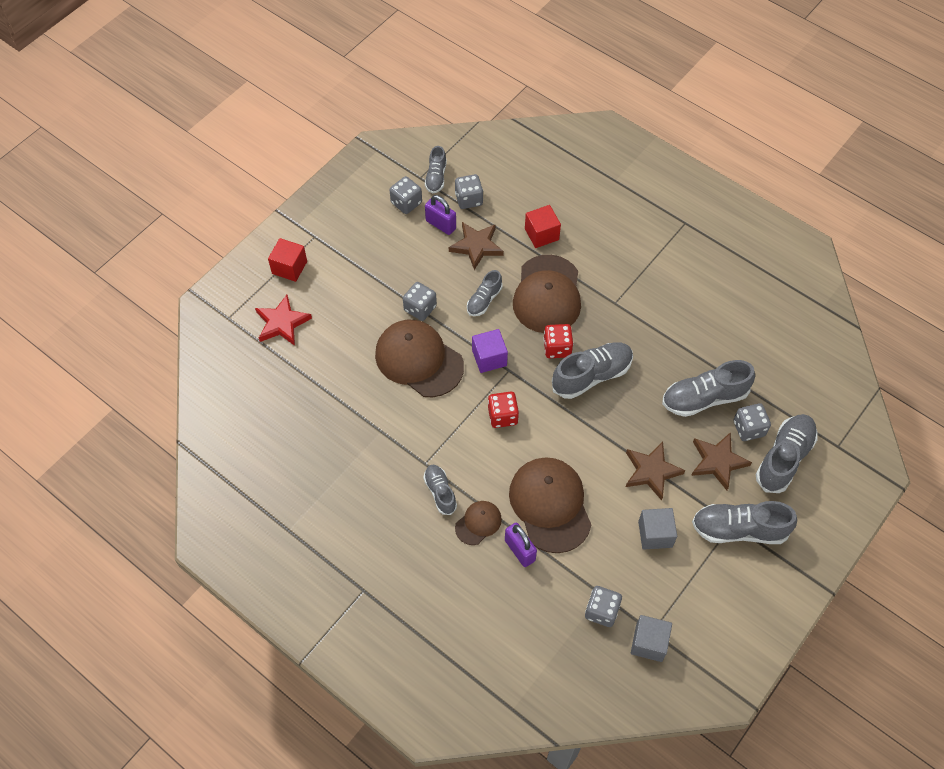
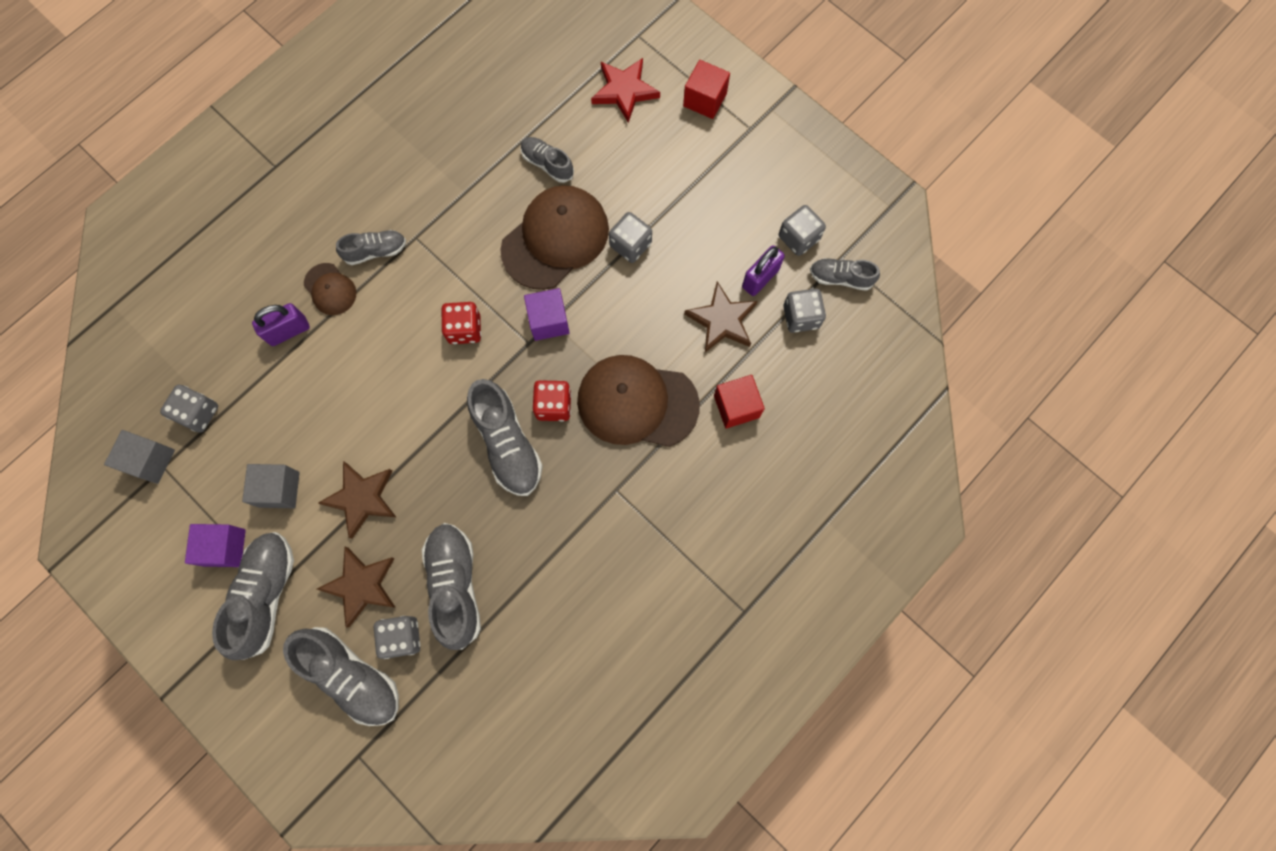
camera: 95 degrees right, 15 degrees up
grey shoe [467,270,503,316] -> grey shoe moved to [521,137,574,183]
brown cap [509,457,591,553] -> none
none -> purple cube [185,524,246,567]

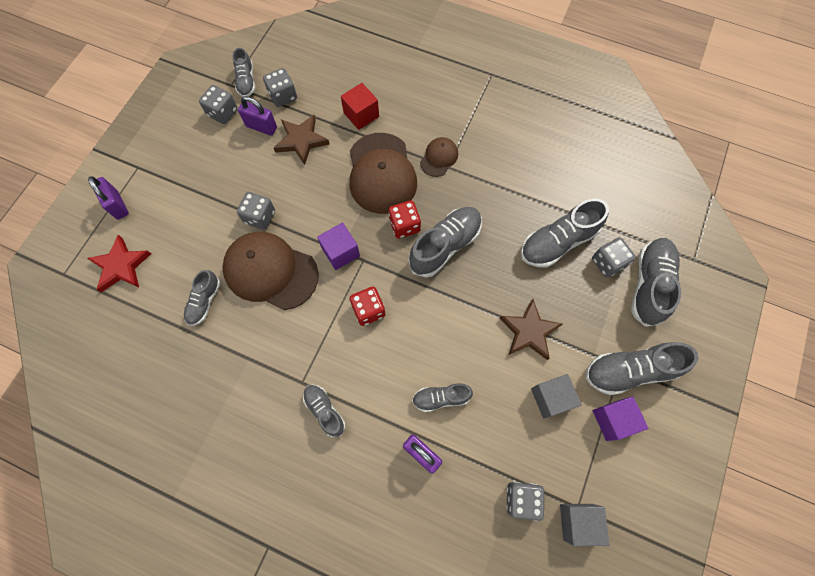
camera: 110 degrees left, 5 degrees down
brown cap [304,263,356,315] -> brown cap moved to [420,137,458,177]
brown star [317,547,396,627] -> none
red cube [683,60,730,119] -> purple padlock [88,176,129,219]
none -> grey shoe [412,383,473,412]

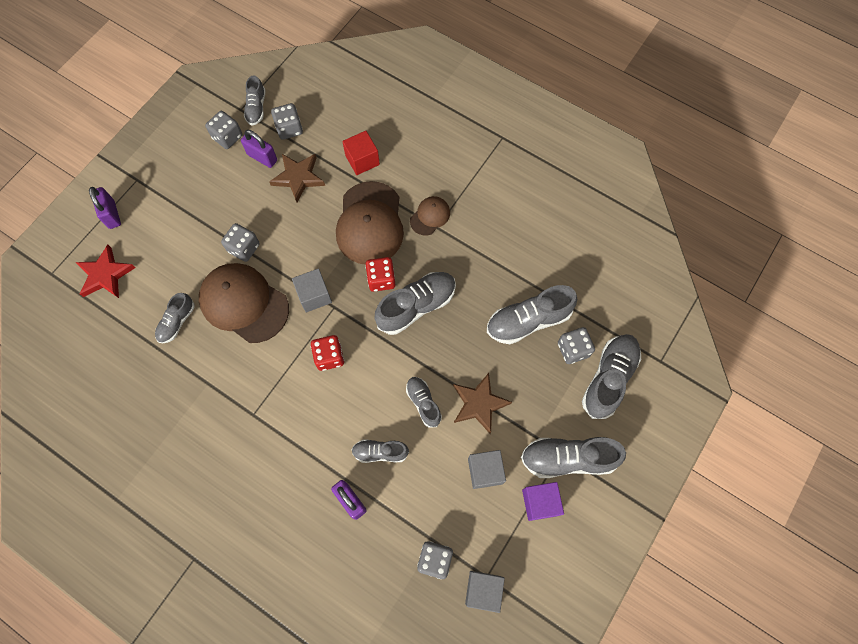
camera: 10 degrees right, 0 degrees up
grey shoe [303,384,345,437] -> grey shoe moved to [406,377,442,427]
purple cube [317,223,360,270] -> grey cube [292,268,332,312]

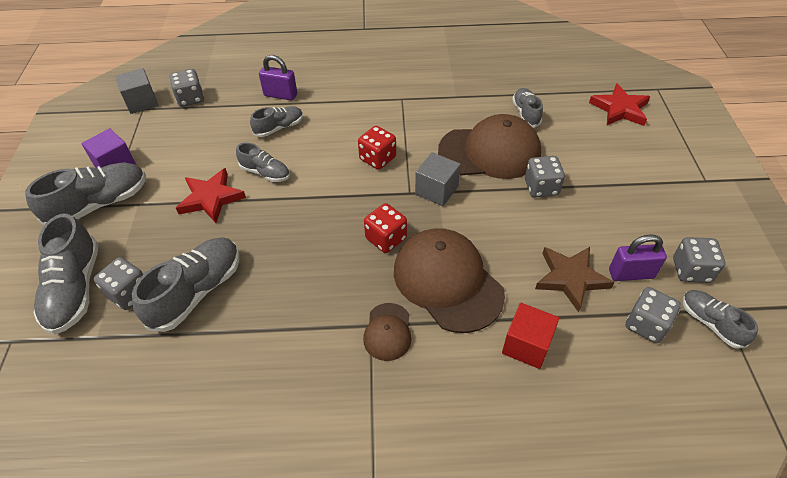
camera: 145 degrees right, 20 degrees down
purple padlock [89,187,121,229] -> none
grey shoe [375,272,456,335] -> none
brown star [453,373,512,434] -> red star [176,168,246,223]
grey cube [468,450,506,489] -> none

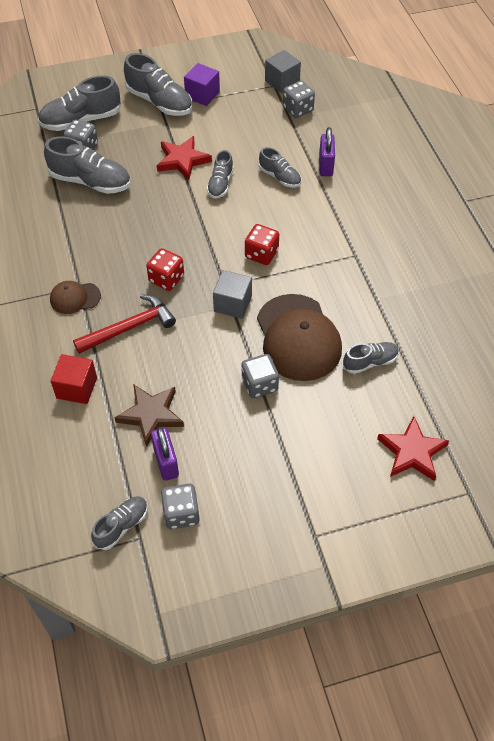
camera: 75 degrees right, 5 degrees up
brown cap [394,228,505,333] -> red hammer [73,294,176,354]
grey dice [625,287,681,343] -> none

